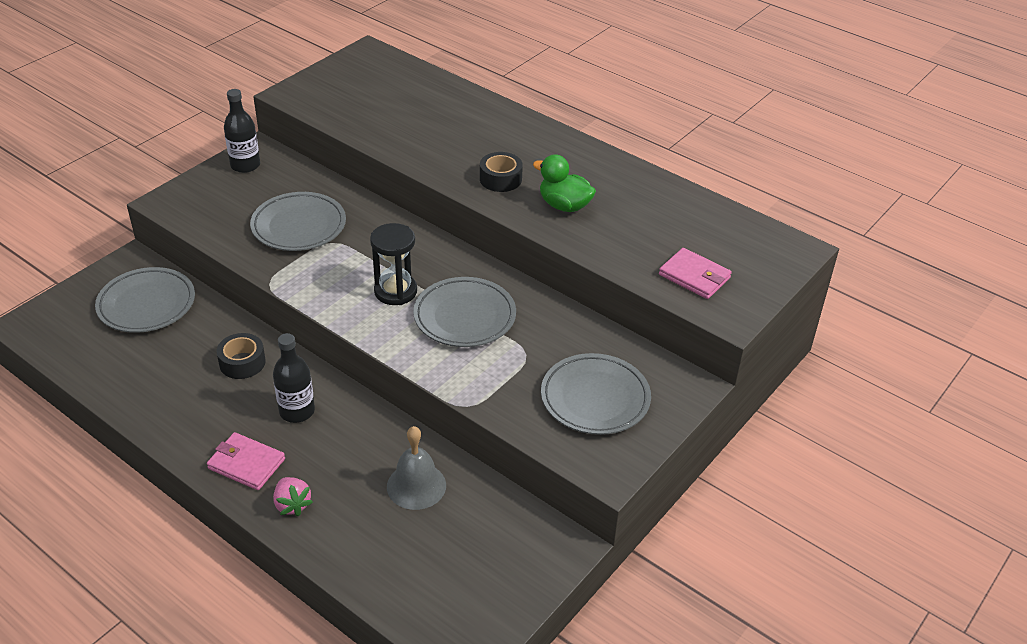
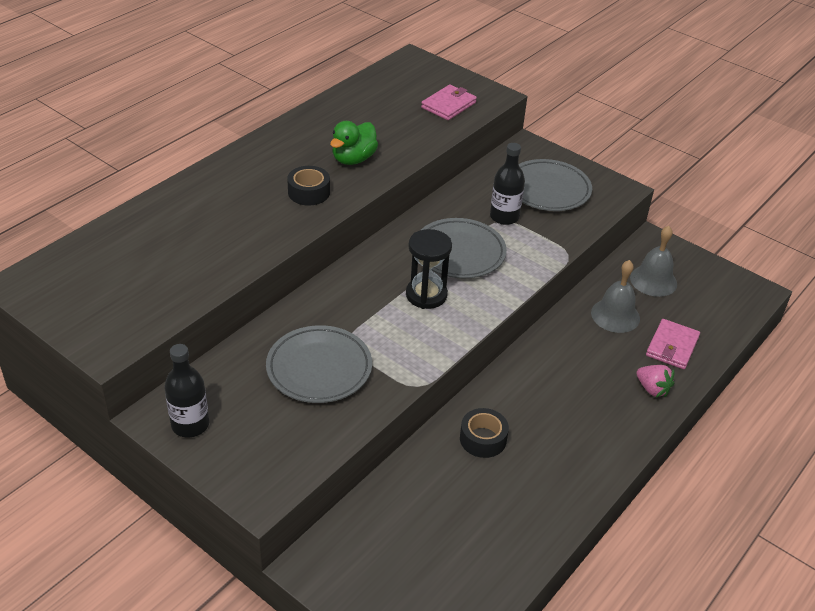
camera: 90 degrees left, 0 degrees up
grey plate [95,267,195,333] -> none
pink wallet [207,432,285,490] -> pink wallet moved to [646,319,700,369]
black bottle [273,333,315,423] -> black bottle moved to [490,143,525,225]
pink strawberry [273,477,313,517] -> pink strawberry turned 75 degrees clockwise [636,365,674,397]
none -> grey bell [630,226,677,297]

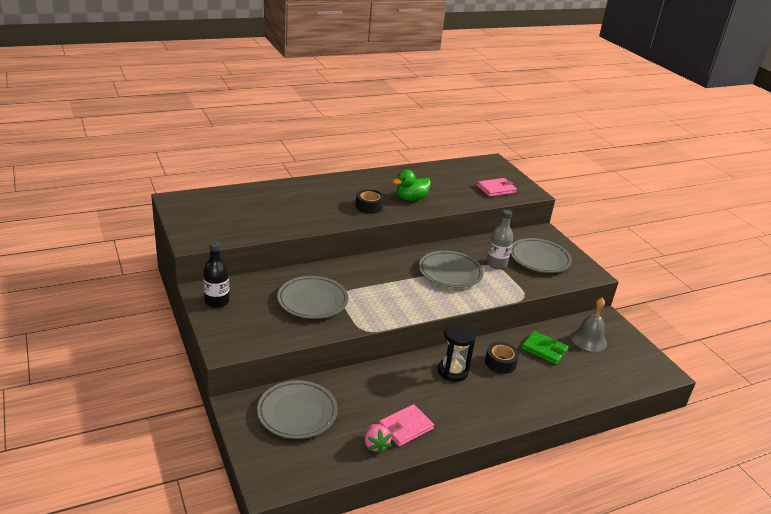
camera: 25 degrees right, 10 degrees down
black hourglass [406,229,452,309] -> black hourglass moved to [438,322,476,382]
black tape [460,408,509,458] -> black tape moved to [485,342,519,374]
black bottle [490,143,525,225] -> grey bottle [487,210,513,269]
grey bell [591,260,640,333] -> green wallet [522,331,568,365]
pink strawberry [636,365,674,397] -> pink strawberry moved to [365,424,392,454]
pink wallet [646,319,700,369] -> pink wallet moved to [379,404,434,447]
none -> grey plate [257,380,338,439]

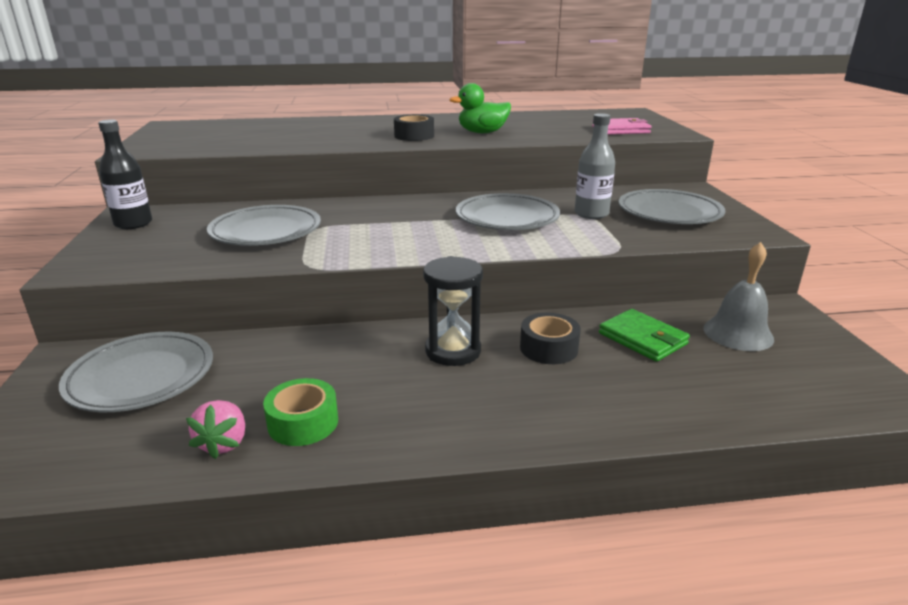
camera: 20 degrees right, 5 degrees down
pink wallet [379,404,434,447] -> green tape [263,378,338,446]

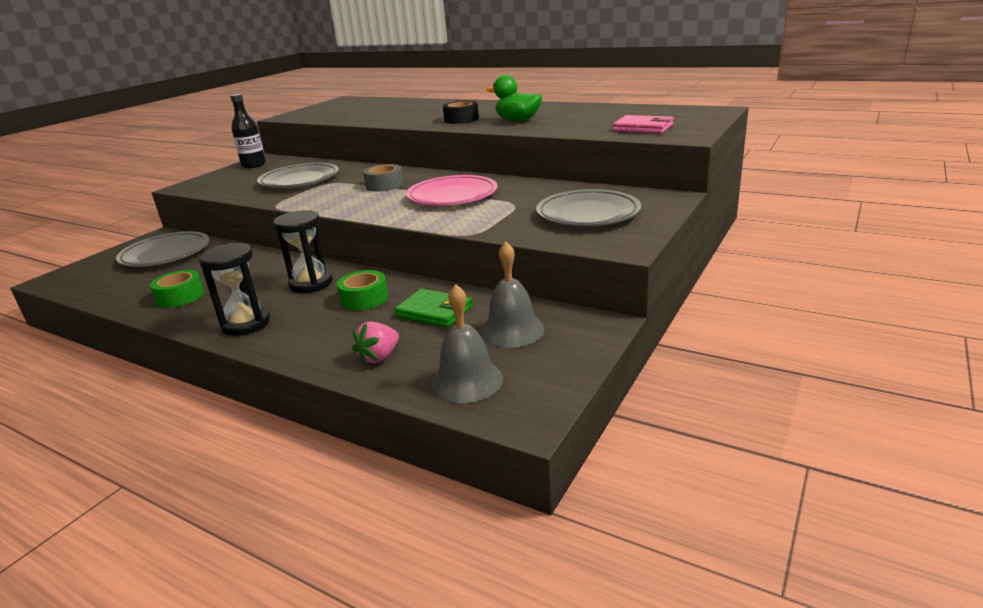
camera: 40 degrees right, 0 degrees up
pink strawberry [186,400,245,459] -> pink strawberry moved to [352,321,399,365]
grey plate [456,193,560,230] -> pink plate [406,175,497,206]
black tape [520,313,581,364] -> green tape [337,270,388,310]
grey bottle [574,113,615,219] -> none
green wallet [599,309,690,362] -> green wallet turned 60 degrees counterclockwise [394,289,473,328]
none -> black hourglass [199,243,270,336]
none -> grey tape [363,164,404,192]
none -> grey bell [431,284,503,403]

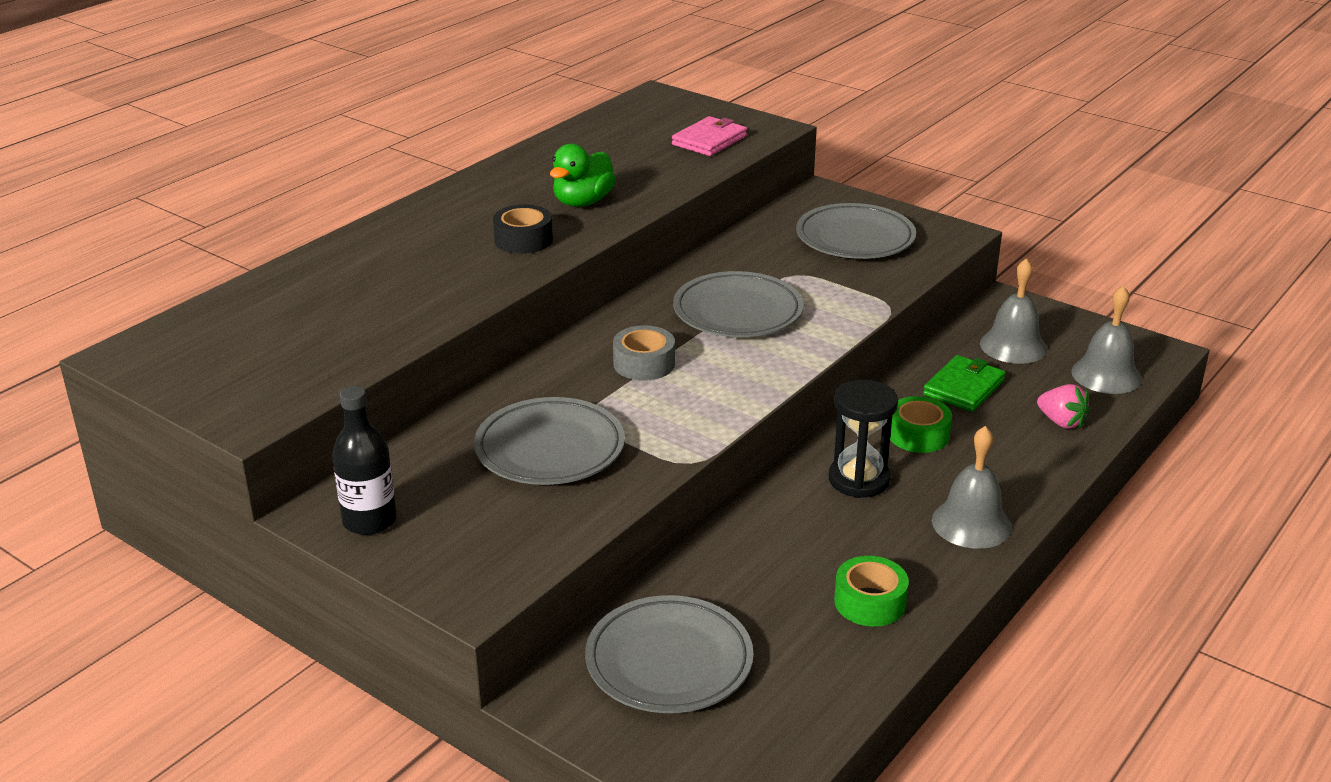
camera: 85 degrees left, 5 degrees up
black hourglass [199,243,270,336] -> grey bell [932,426,1012,549]
pink plate [406,175,497,206] -> grey plate [673,271,804,337]

